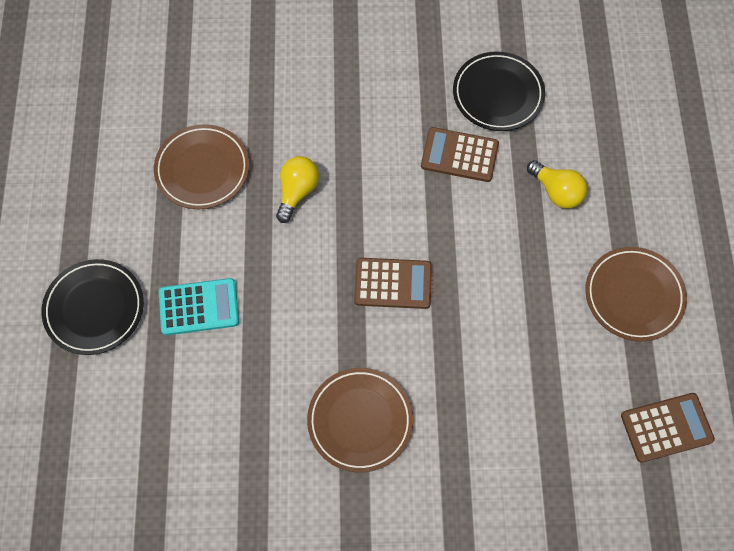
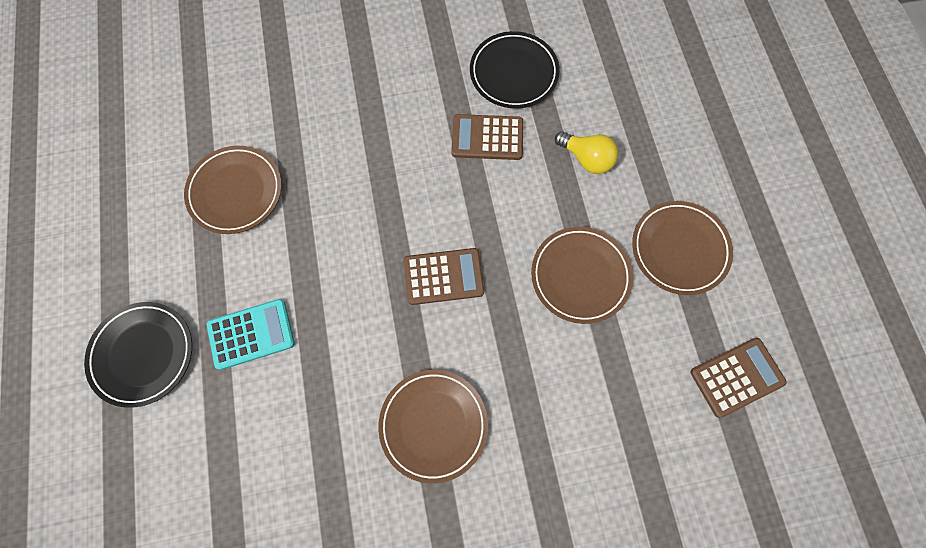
camera: 10 degrees left, 5 degrees up
yellow light bulb [276,156,319,223] -> none
none -> brown plate [531,227,633,324]

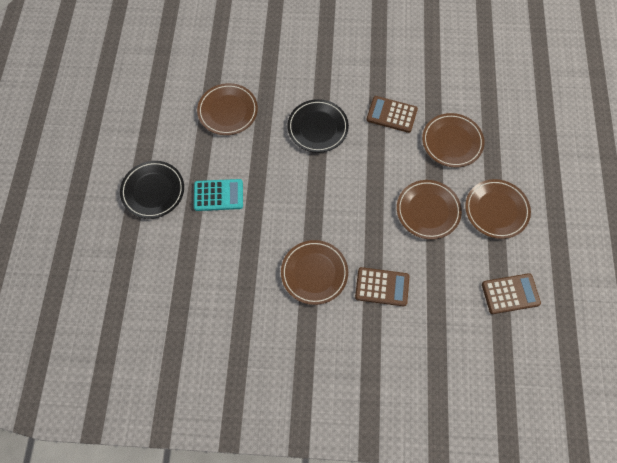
camera: 15 degrees right, 5 degrees down
brown calculator [404,248,484,305] -> brown calculator moved to [355,267,409,306]
black plate [470,31,560,108] -> black plate moved to [287,99,349,153]
yellow light bulb [555,131,619,174] -> brown plate [422,113,484,168]

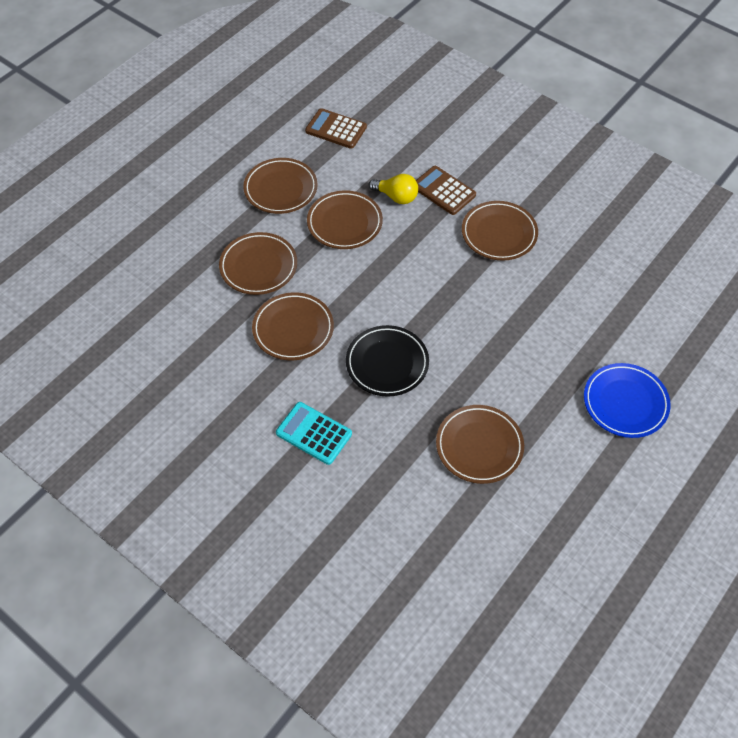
camera: 145 degrees left, 10 degrees down
black plate [120,161,184,219] -> blue plate [584,363,671,438]
turquoise calculator [194,179,243,211] -> turquoise calculator moved to [276,402,352,465]
brown calculator [367,96,418,133] -> brown plate [252,292,334,360]
none -> yellow light bulb [369,174,418,204]

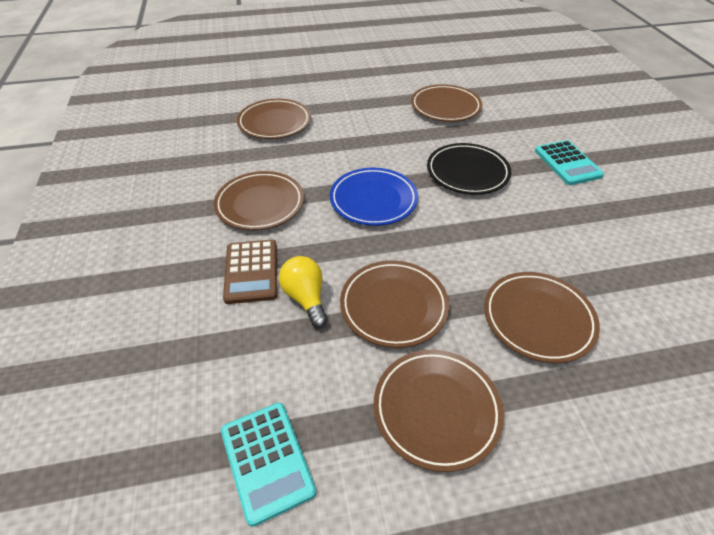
camera: 140 degrees left, 10 degrees down
brown plate [252,292,334,360] -> brown plate moved to [237,99,311,139]
brown calculator [305,108,367,149] -> turquoise calculator [221,403,316,527]
blue plate [584,363,671,438] -> blue plate moved to [330,168,418,226]

